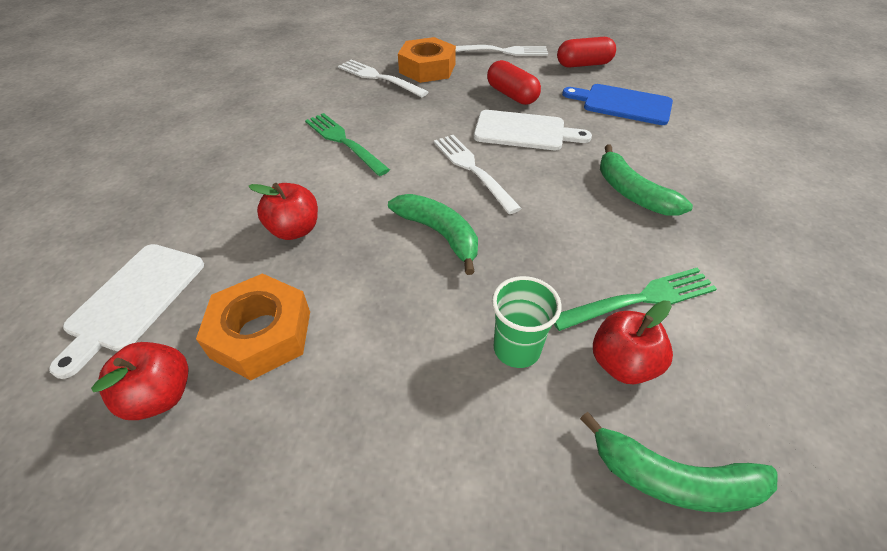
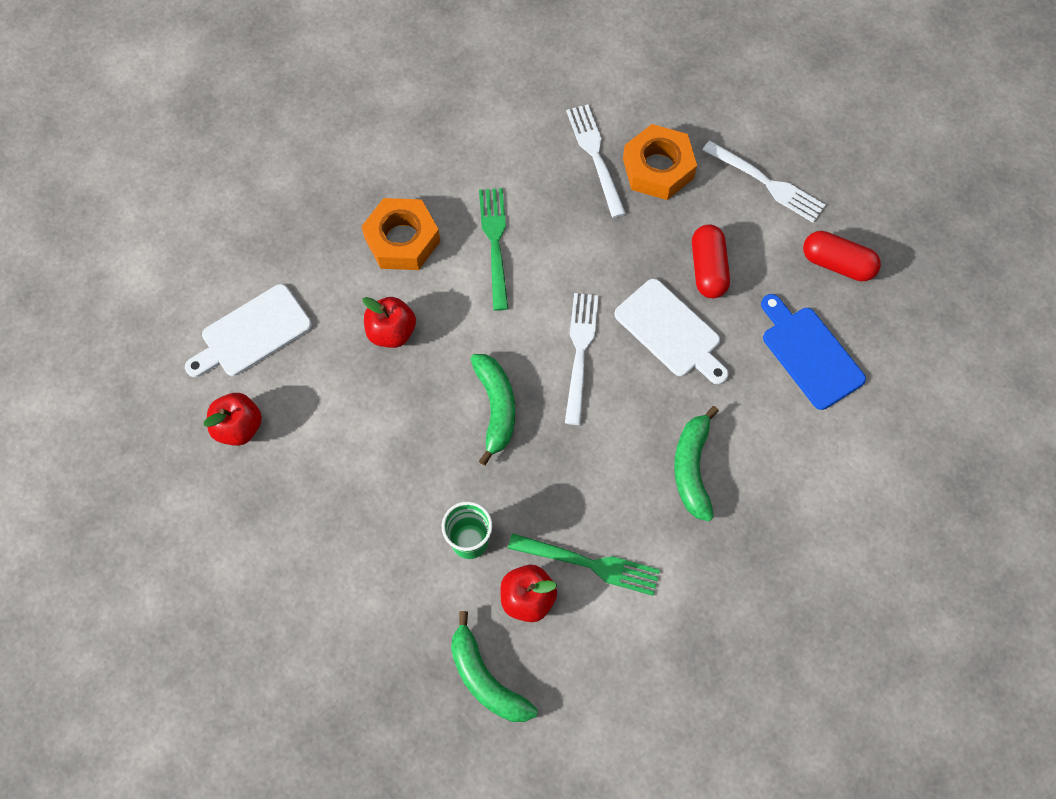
camera: 35 degrees right, 20 degrees up
orange nut [196,273,310,380] -> orange nut moved to [361,198,440,270]

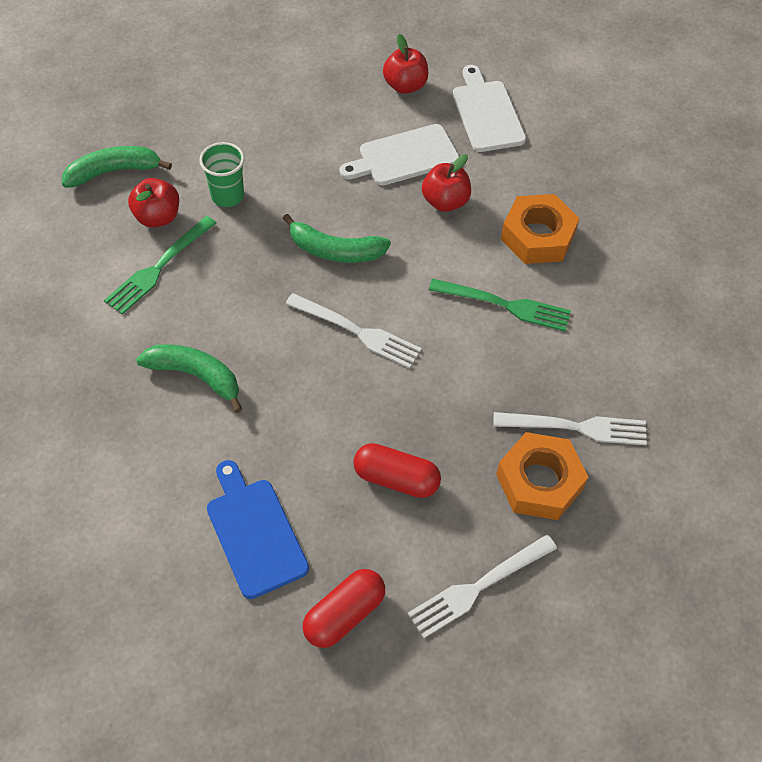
camera: 110 degrees right, 10 degrees down
white cutting board [614,279,729,384] -> white cutting board moved to [340,124,459,186]
blue cutting board [761,294,866,410] -> blue cutting board turned 105 degrees counterclockwise [207,460,309,599]

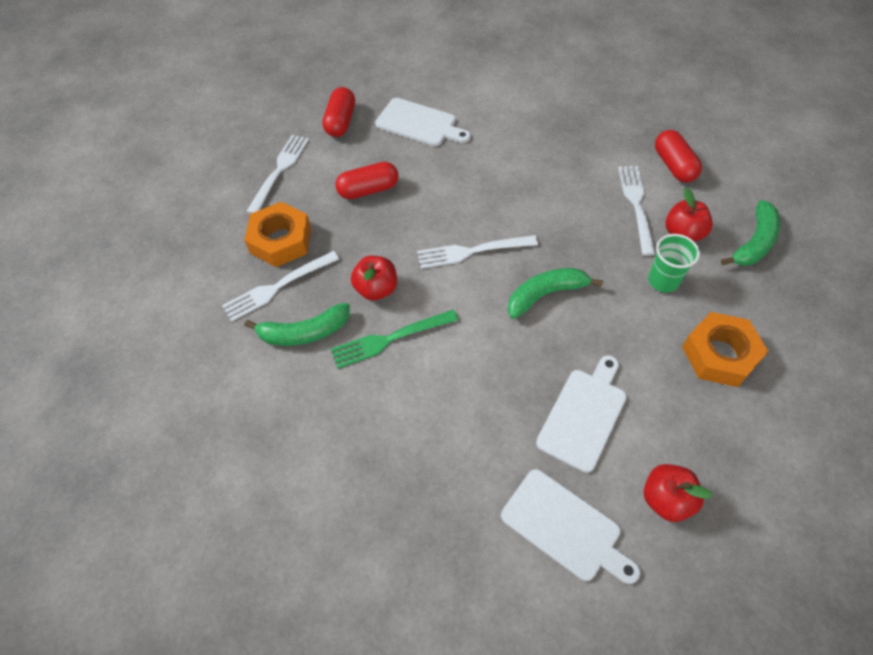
camera: 145 degrees right, 0 degrees up
green fork [104,216,217,315] -> white fork [618,166,655,256]
green banana [136,344,242,413] -> green banana moved to [244,303,350,346]
blue cutting board [207,460,309,599] -> white cutting board [375,98,471,146]
red apple [422,154,471,212] -> red apple moved to [351,256,397,301]
orange nut [501,194,580,264] -> orange nut moved to [682,312,769,387]
none -> red capsule [655,130,702,182]

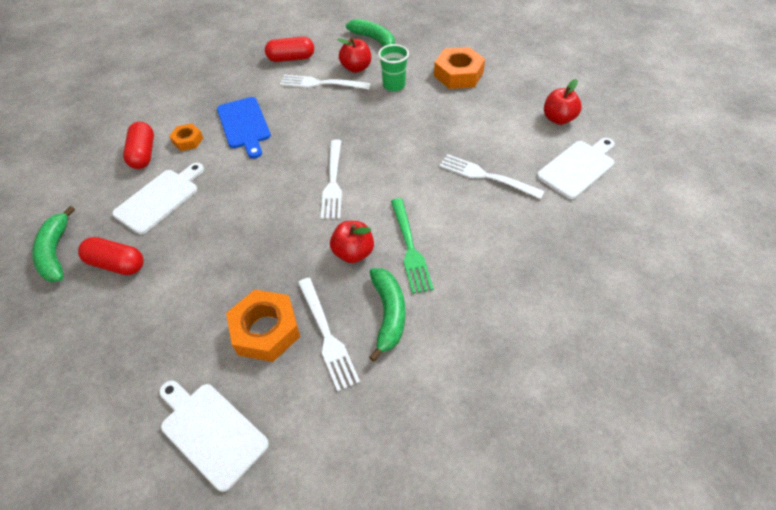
camera: 80 degrees left, 5 degrees down
white fork [246,135,309,214] -> white fork moved to [439,154,545,199]
red capsule [335,162,399,199] -> red capsule moved to [123,122,154,169]
green banana [508,268,603,319] -> green banana moved to [32,206,75,282]
white cutting board [536,355,627,473] -> white cutting board moved to [159,381,269,492]
none -> orange nut [169,124,203,151]
none -> blue cutting board [217,97,271,159]

